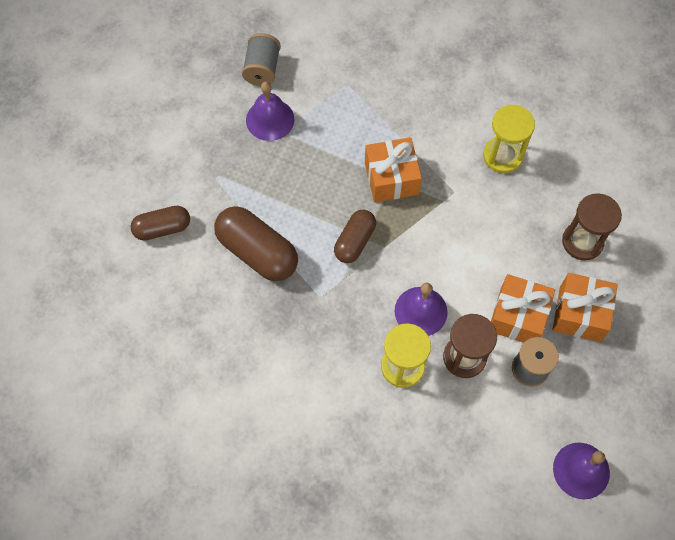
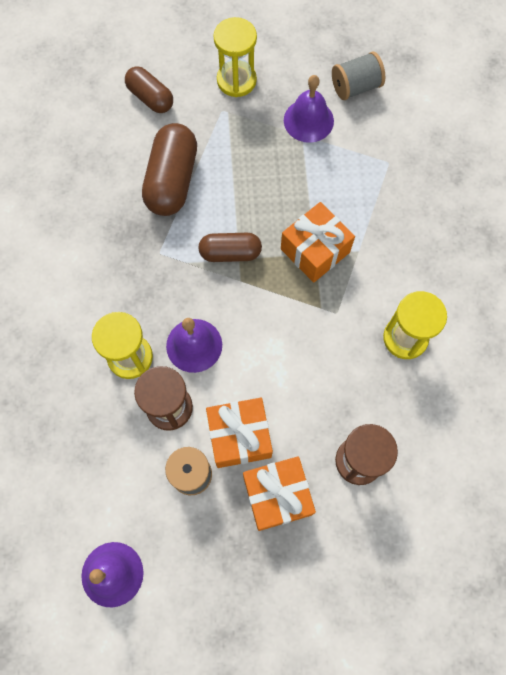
camera: 60 degrees right, 5 degrees up
none -> yellow hourglass [213,17,257,97]

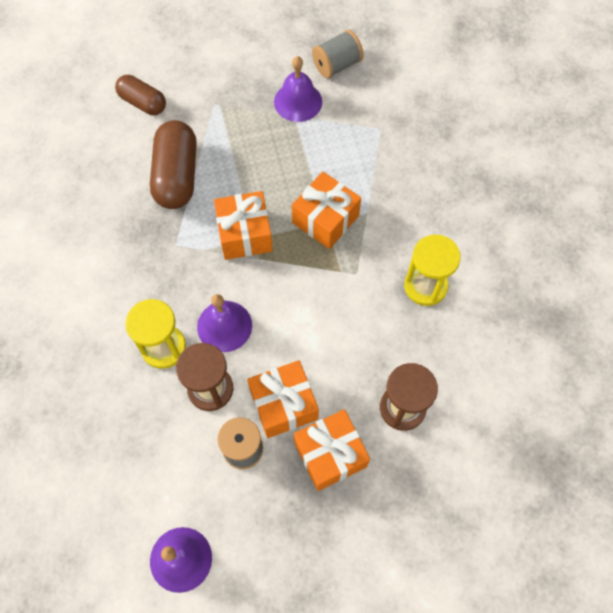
camera: 10 degrees left, 5 degrees down
brown capsule [198,233,262,262] -> orange gift [214,191,273,260]
yellow hourglass [213,17,257,97] -> none

